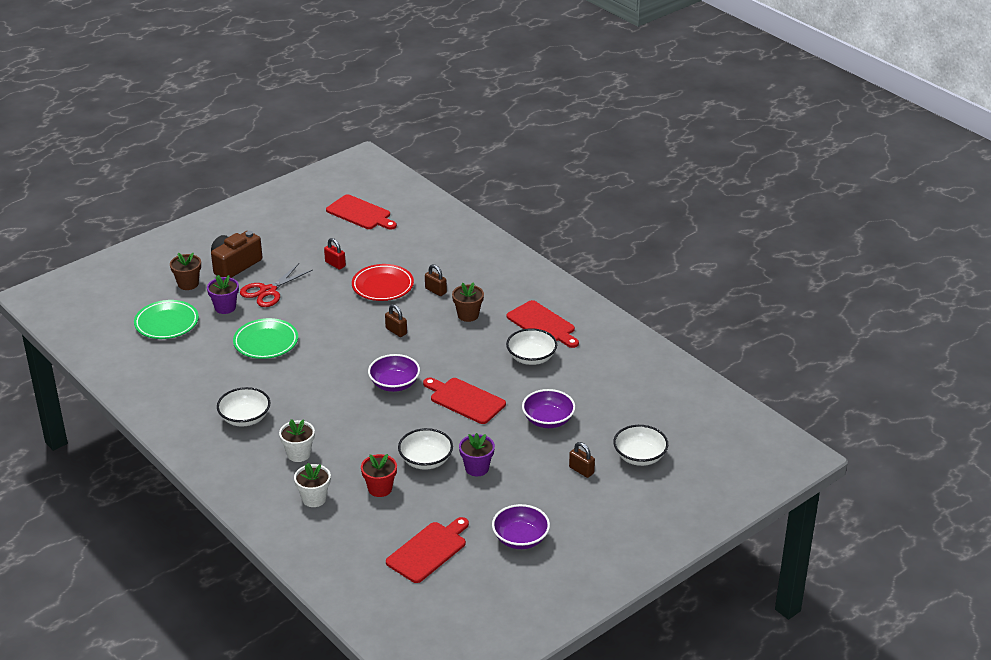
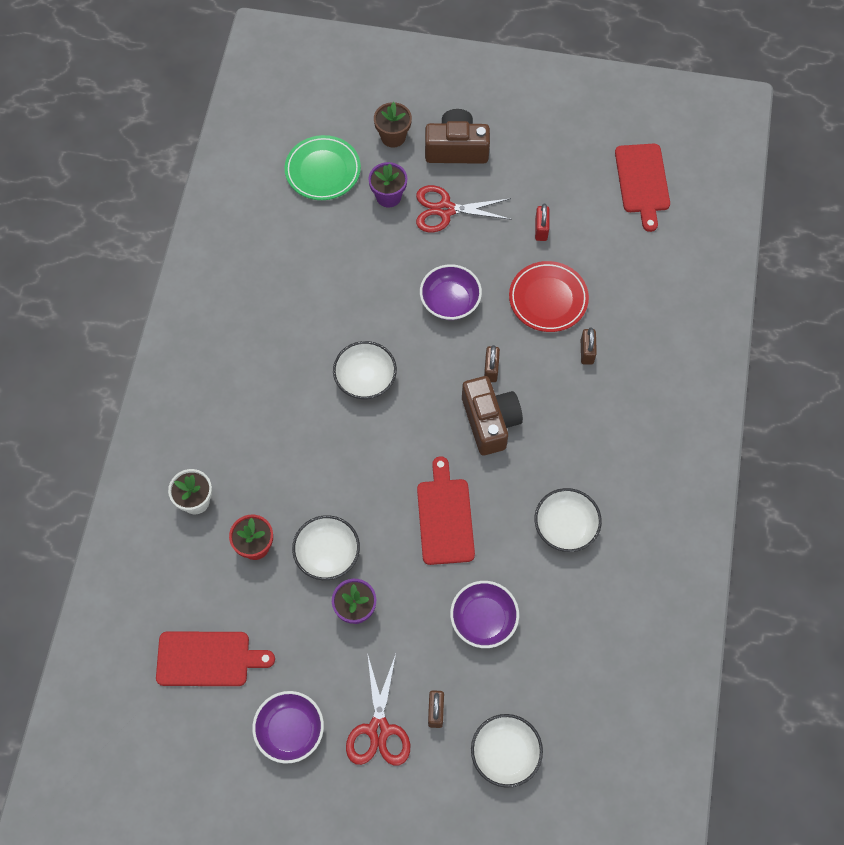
camera: 50 degrees right, 30 degrees up
white bowl [217,387,270,427] -> white bowl moved to [333,341,397,399]
green plate [233,318,298,359] -> none
white flower pot [279,419,315,462] -> none
purple bowl [368,354,420,392] -> purple bowl moved to [420,264,482,320]
brown flower pot [452,282,484,322] -> none
red cutting board [507,300,579,348] -> none
none -> red scissors [346,653,410,766]
none -> brown camera [462,376,523,455]

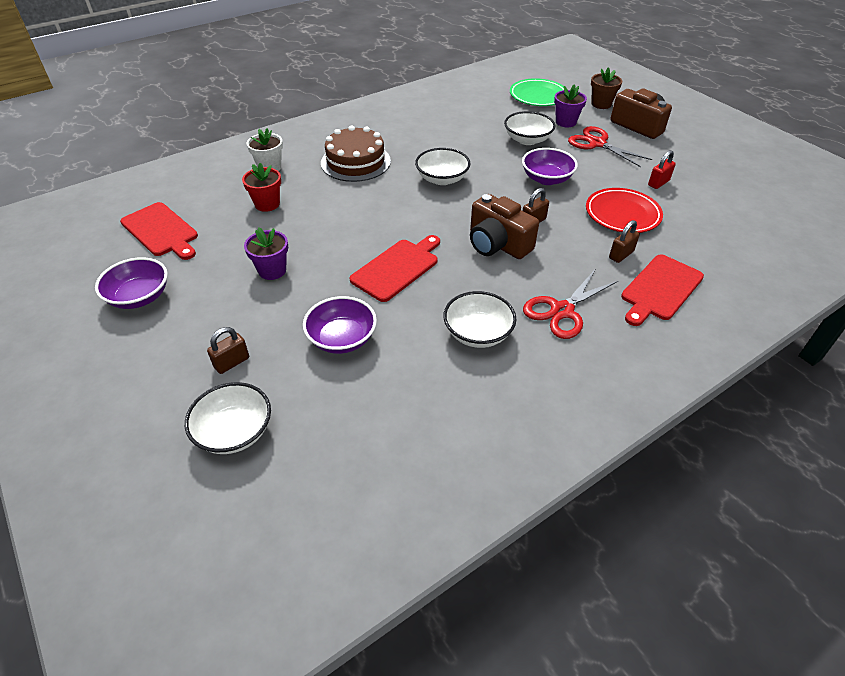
camera: 45 degrees right, 20 degrees down
white bowl [292,515,360,580] -> white bowl moved to [504,111,555,145]
red scissors [346,653,410,766] -> red scissors moved to [523,270,618,339]
brown camera [462,376,523,455] -> brown camera turned 105 degrees clockwise [470,194,539,259]
red cutting board [615,144,670,232] -> red cutting board moved to [621,254,704,326]
none -> brown cake [321,125,391,182]

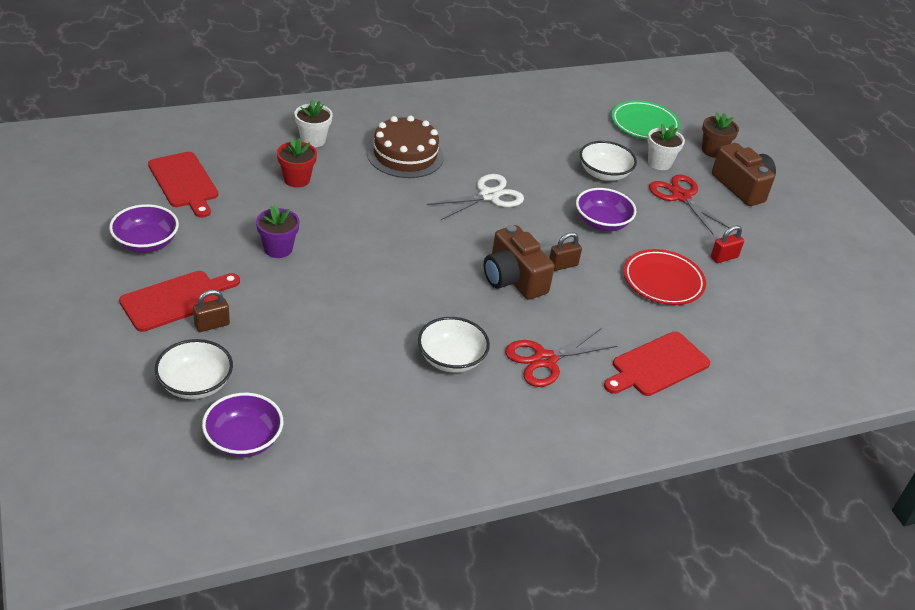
camera: 10 degrees right, 5 degrees down
purple bowl [303,296,377,354] -> purple bowl moved to [202,393,283,458]
red cutting board [349,235,440,302] -> red cutting board moved to [119,271,240,332]
white bowl [415,148,471,185] -> white scissors [427,174,524,220]
purple flower pot [554,85,587,127] -> white flower pot [648,124,685,170]
brown padlock [609,220,640,263] -> none

